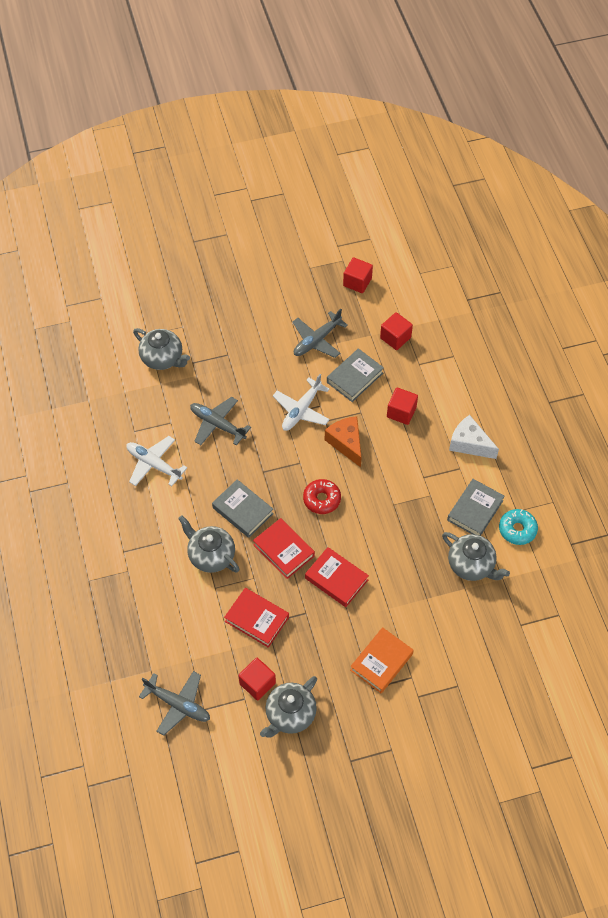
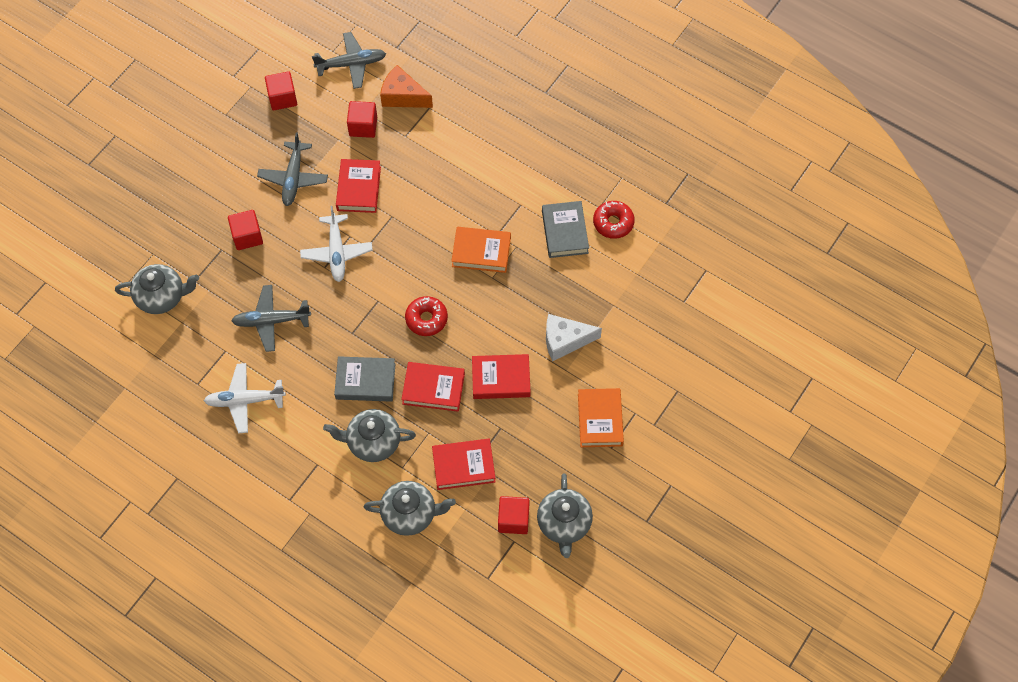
camera: 40 degrees left, 5 degrees up
grey plane [139,671,210,735] -> grey plane moved to [312,32,386,89]
orange cheese [325,416,362,467] -> orange cheese moved to [380,65,433,108]
grey book [327,348,384,402] -> red book [336,159,381,213]
red cube [387,388,418,425] -> red cube moved to [228,210,263,250]
grey teapot [442,532,510,581] -> grey teapot moved to [364,481,456,536]
white cheese [449,415,499,459] -> white cheese moved to [546,314,602,361]
turquoise donut [499,509,538,545] -> red donut [593,201,635,239]
none -> orange book [451,227,511,273]

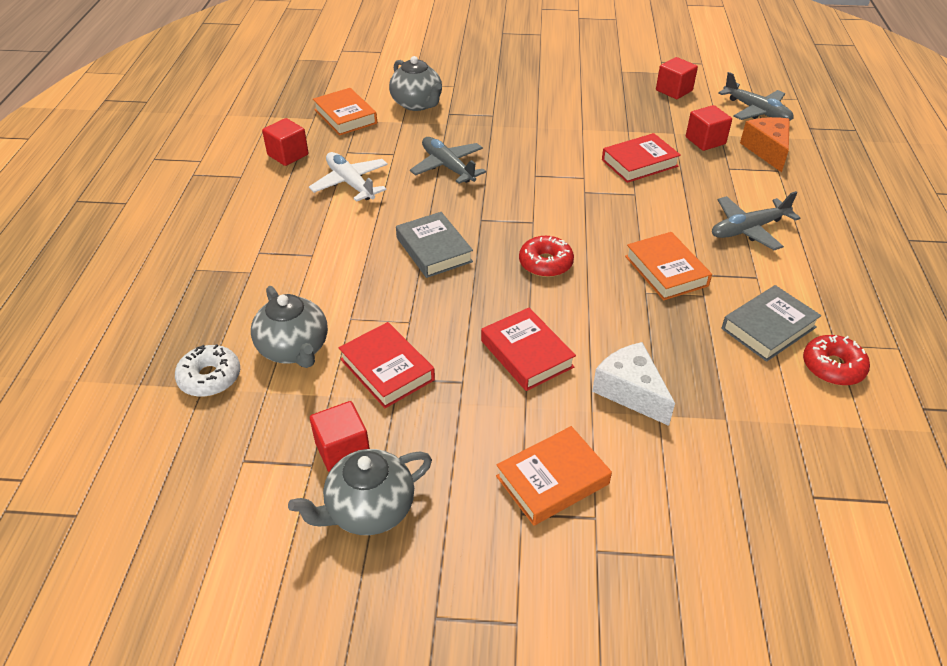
camera: 60 degrees right, 20 degrees down
red cube [228,210,263,250] -> red cube moved to [262,118,309,166]
grey plane [257,132,328,206] -> grey plane moved to [712,191,800,250]
white plane [300,206,373,282] -> none
grey teapot [323,409,416,462] -> none
red book [401,362,465,412] -> none
none -> white donut [175,344,240,397]
none -> orange book [313,88,377,136]

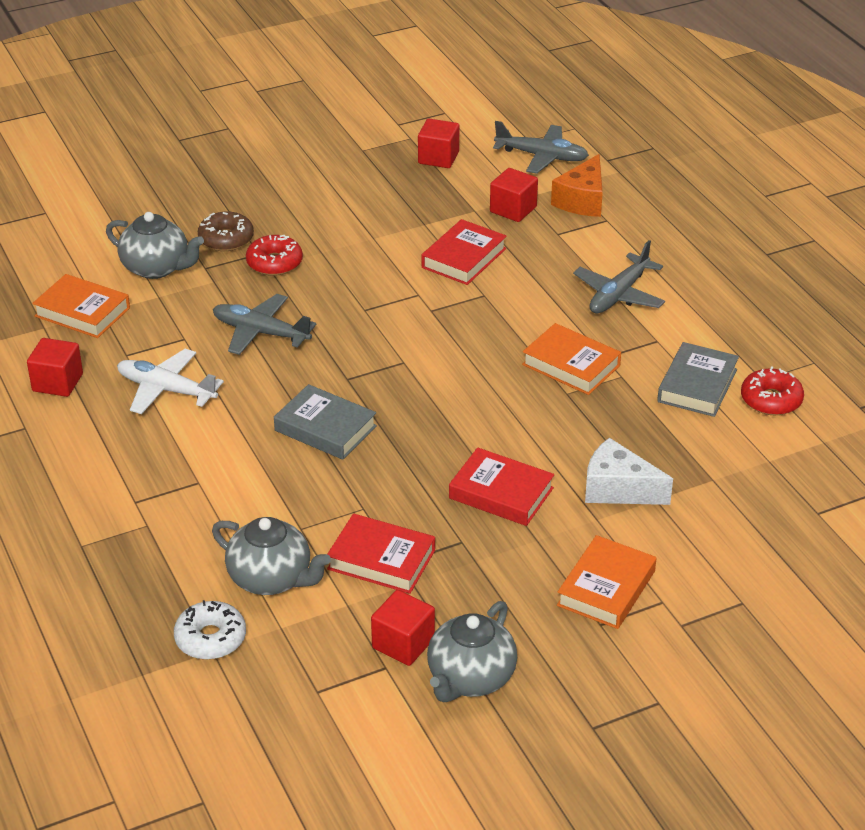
camera: 30 degrees left, 5 degrees down
red donut [519,236,574,277] -> red donut moved to [246,235,303,276]
orange cheese [740,117,790,172] -> orange cheese turned 120 degrees counterclockwise [551,154,603,217]
none -> brown donut [198,212,254,251]

